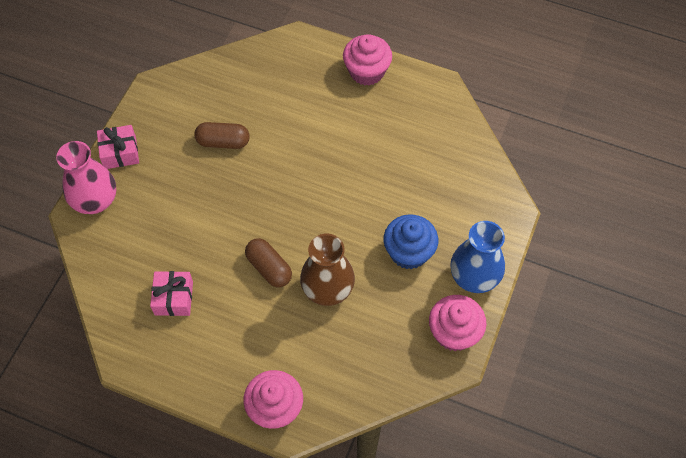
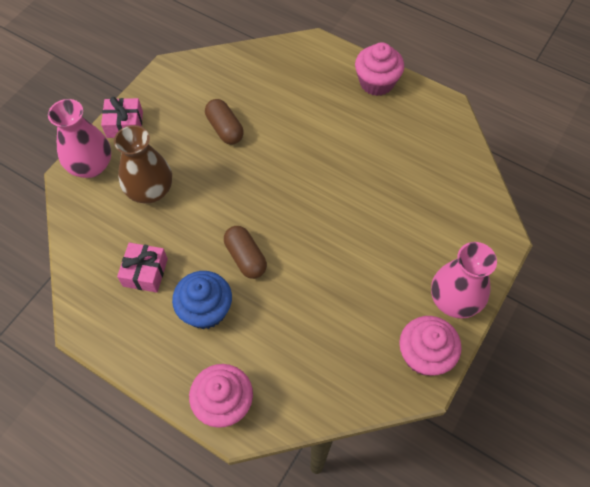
camera: 10 degrees right, 0 degrees up
brown capsule [194,122,250,149] -> brown capsule turned 45 degrees clockwise [205,99,244,144]
brown vase [300,234,355,306] -> brown vase moved to [114,125,172,204]
blue cupcake [383,214,438,269] -> blue cupcake moved to [172,271,232,329]
blue vase [450,221,505,293] -> pink vase [431,242,497,319]

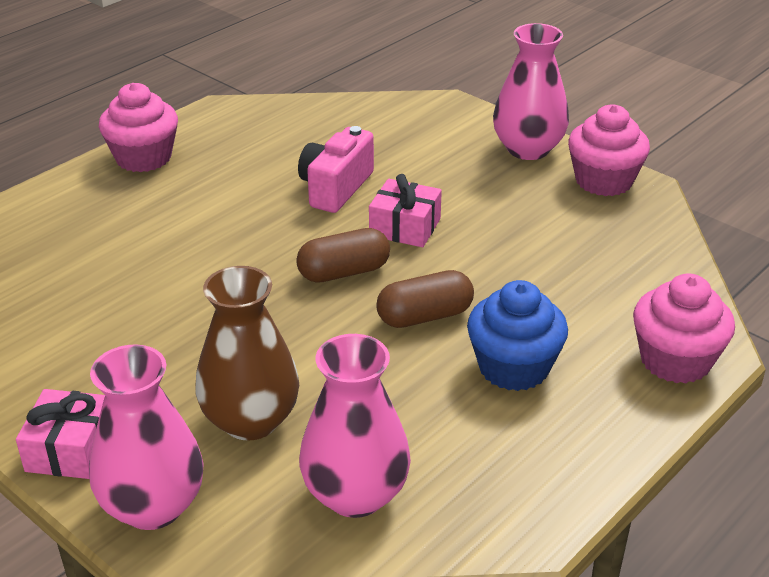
camera: 80 degrees left, 25 degrees down
pink gift [117,243,168,293] -> pink gift moved to [369,174,442,247]
brown capsule [205,99,244,144] -> brown capsule moved to [296,228,390,283]
none -> pink camera [298,126,374,213]
none -> pink vase [299,334,411,518]

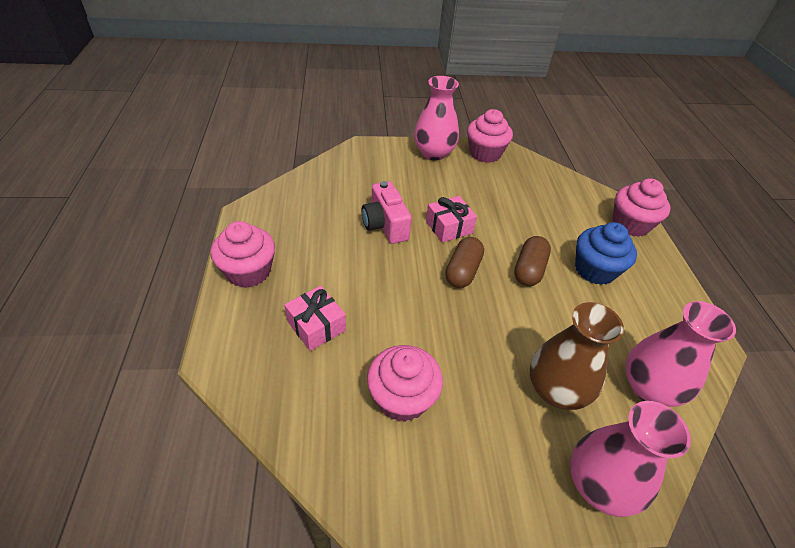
camera: 50 degrees left, 10 degrees up
pink gift [16,389,106,479] -> pink gift moved to [284,286,346,351]
none -> pink cupcake [367,345,443,422]

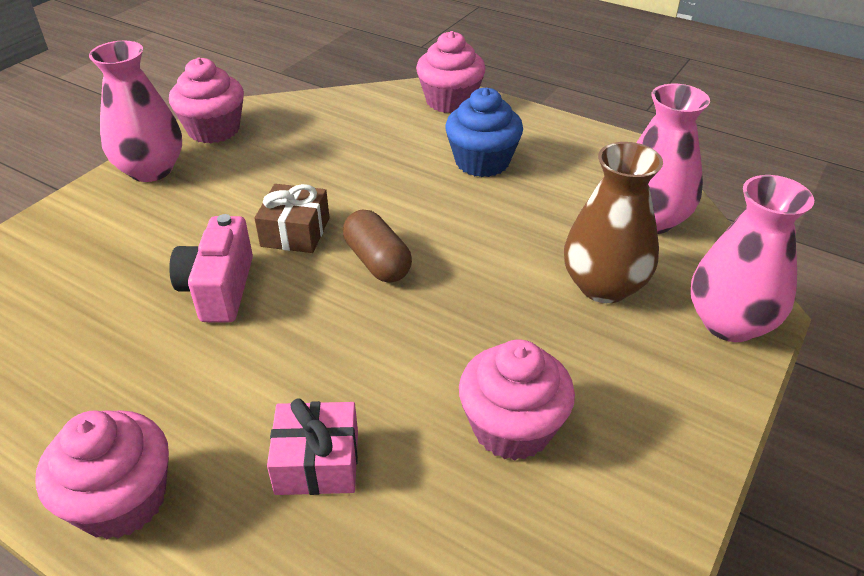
camera: 50 degrees left, 5 degrees down
pink camera [361,181,412,244] -> pink camera turned 75 degrees clockwise [169,214,253,322]
pink gift [426,196,477,243] -> brown gift [254,184,330,253]
brown capsule [514,236,551,286] -> none

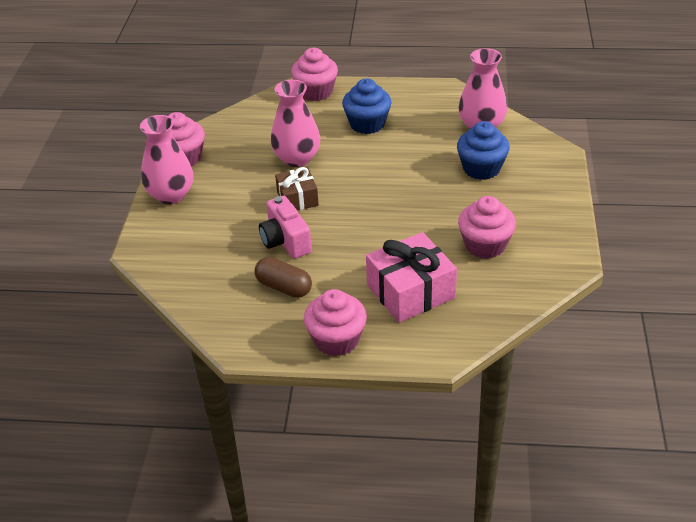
camera: 25 degrees left, 0 degrees up
pink gift [267,398,358,495] -> pink gift [366,232,457,323], size x1.65
brown capsule [343,210,412,283] -> brown capsule moved to [254,257,312,298]
brown vase [564,142,663,303] -> blue cupcake [457,121,510,180]
pink vase [691,175,814,342] -> pink vase moved to [271,80,320,167]

